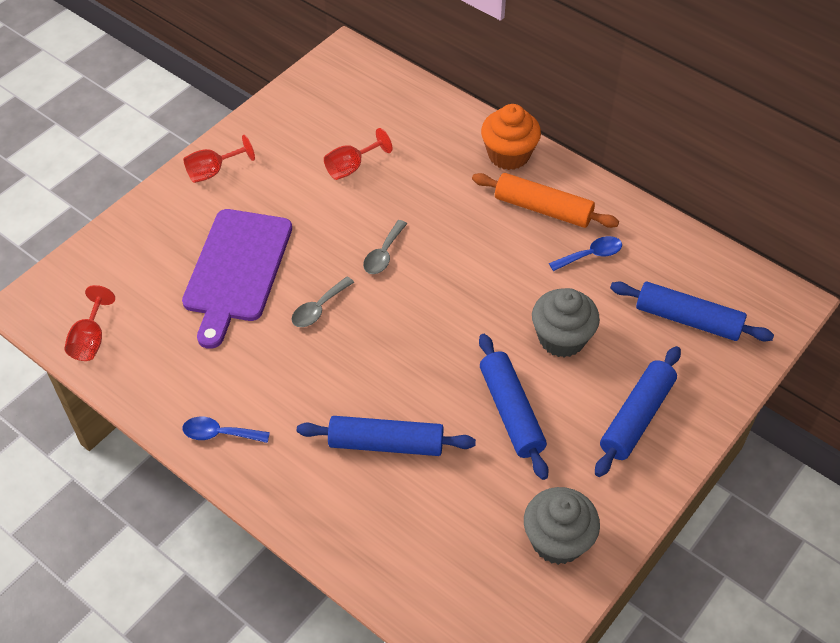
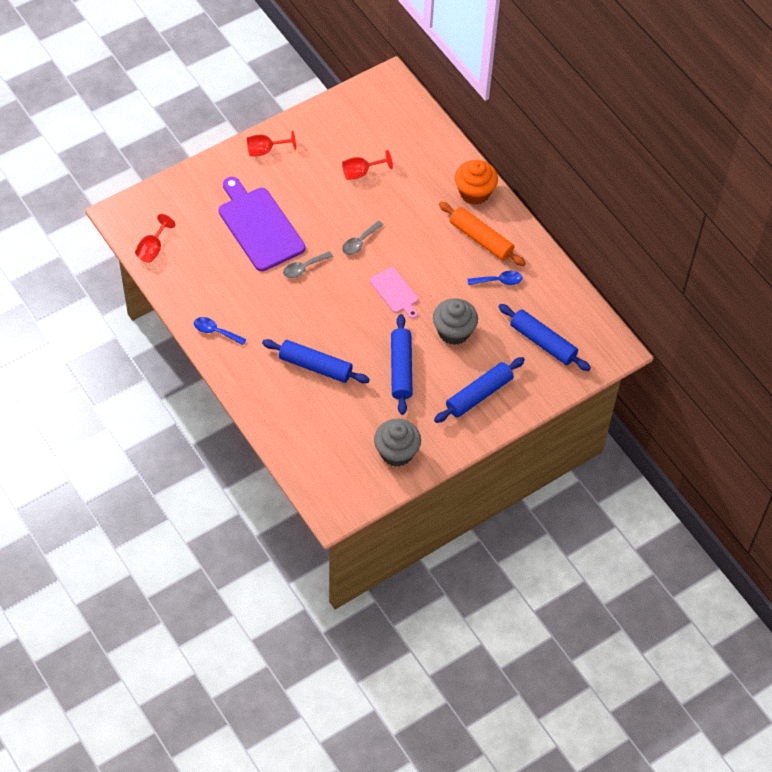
camera: 15 degrees right, 5 degrees up
purple cutting board [182,209,292,349] -> purple cutting board turned 120 degrees clockwise [219,177,305,271]
none -> pink cutting board [370,267,418,319]

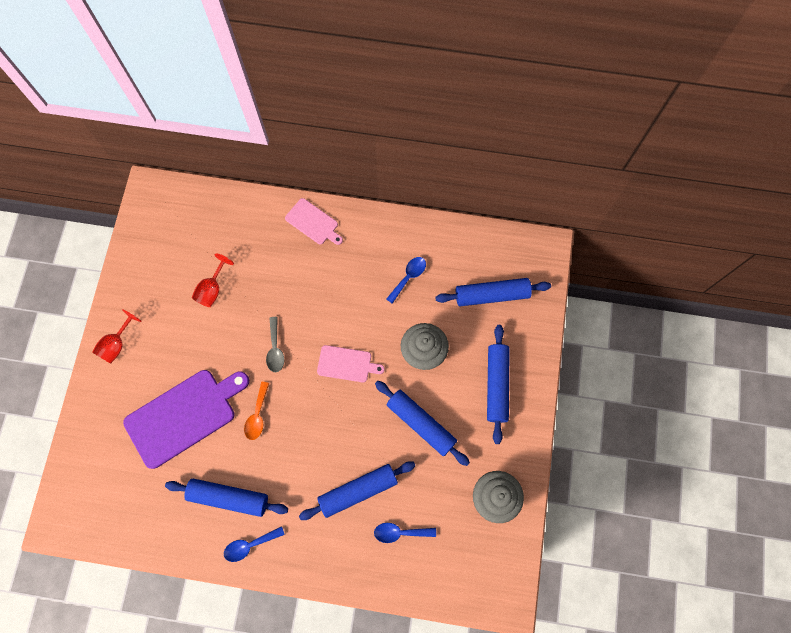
camera: 45 degrees left, 15 degrees up
red goblet [135,214,175,263] -> none
purple cutting board [219,177,305,271] -> purple cutting board turned 135 degrees clockwise [123,370,249,469]
grey spoon [283,251,333,278] -> orange spoon [244,382,269,440]
orange rolling pin [439,202,526,266] -> none
orange cupcake [455,160,498,205] -> pink cutting board [285,198,343,245]
none -> blue rolling pin [165,479,288,517]
none -> blue spoon [374,523,436,543]

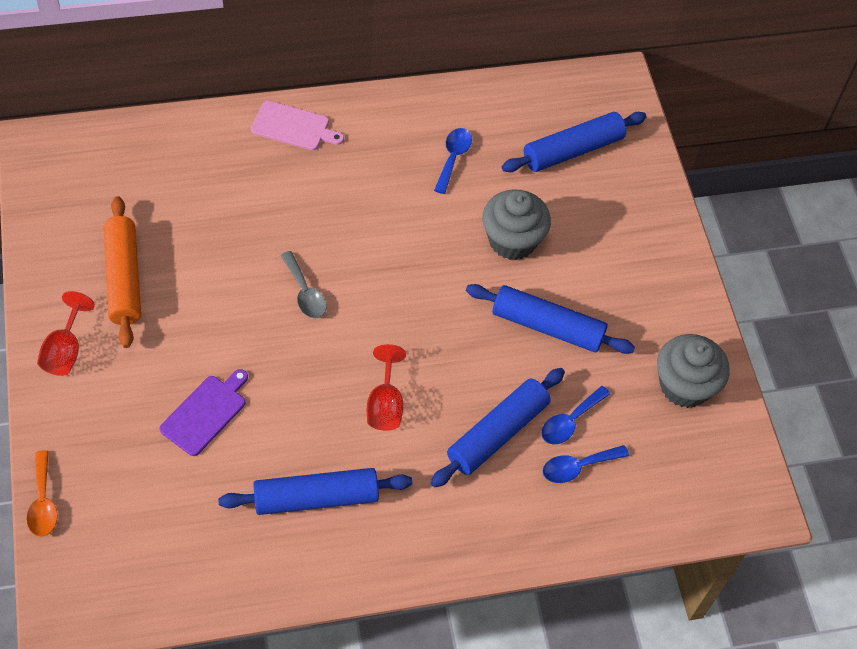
camera: 25 degrees left, 15 degrees down
purple cutting board [123,370,249,469] -> purple cutting board [160,369,248,456], size x0.53
red goblet [192,253,234,307] -> red goblet moved to [367,344,406,431]
blue spoon [224,526,285,562] -> blue spoon moved to [541,386,610,445]
orange spoon [244,382,269,440] -> orange spoon moved to [27,450,58,537]
pink cutting board [317,345,384,382] -> none
blue rolling pin [487,325,510,444] -> none
none -> orange rolling pin [103,196,141,348]

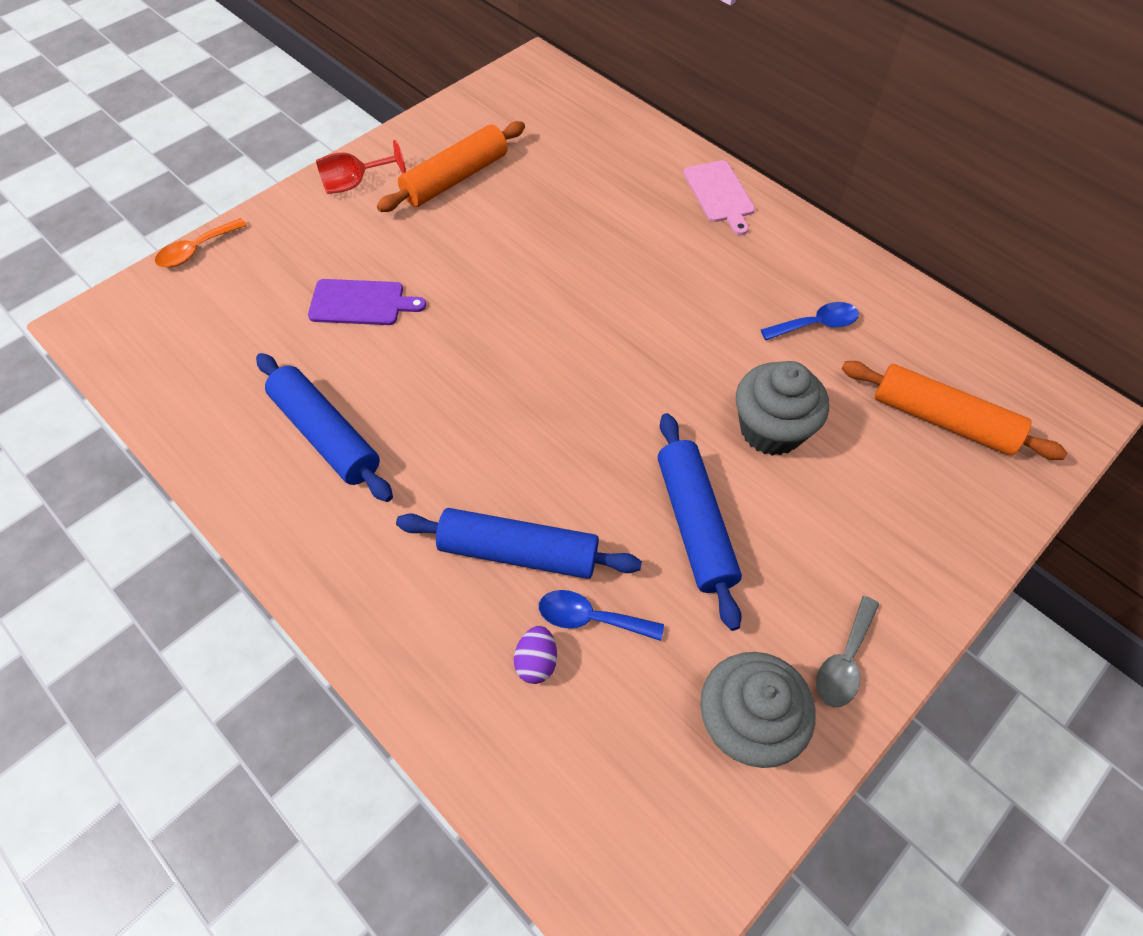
camera: 60 degrees right, 0 degrees up
grey spoon [280,251,327,318] -> grey spoon moved to [816,596,879,707]
red goblet [367,344,406,431] -> none
blue rolling pin [502,112,647,172] -> orange rolling pin [841,361,1068,460]
blue spoon [543,445,629,483] -> purple egg [514,626,557,684]

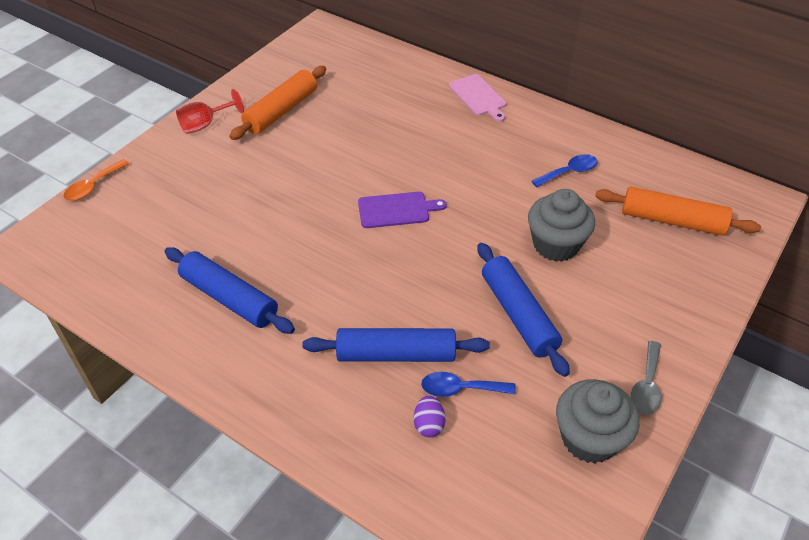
camera: 10 degrees left, 10 degrees down
purple cutting board [308,279,426,325] -> purple cutting board moved to [358,192,447,228]

